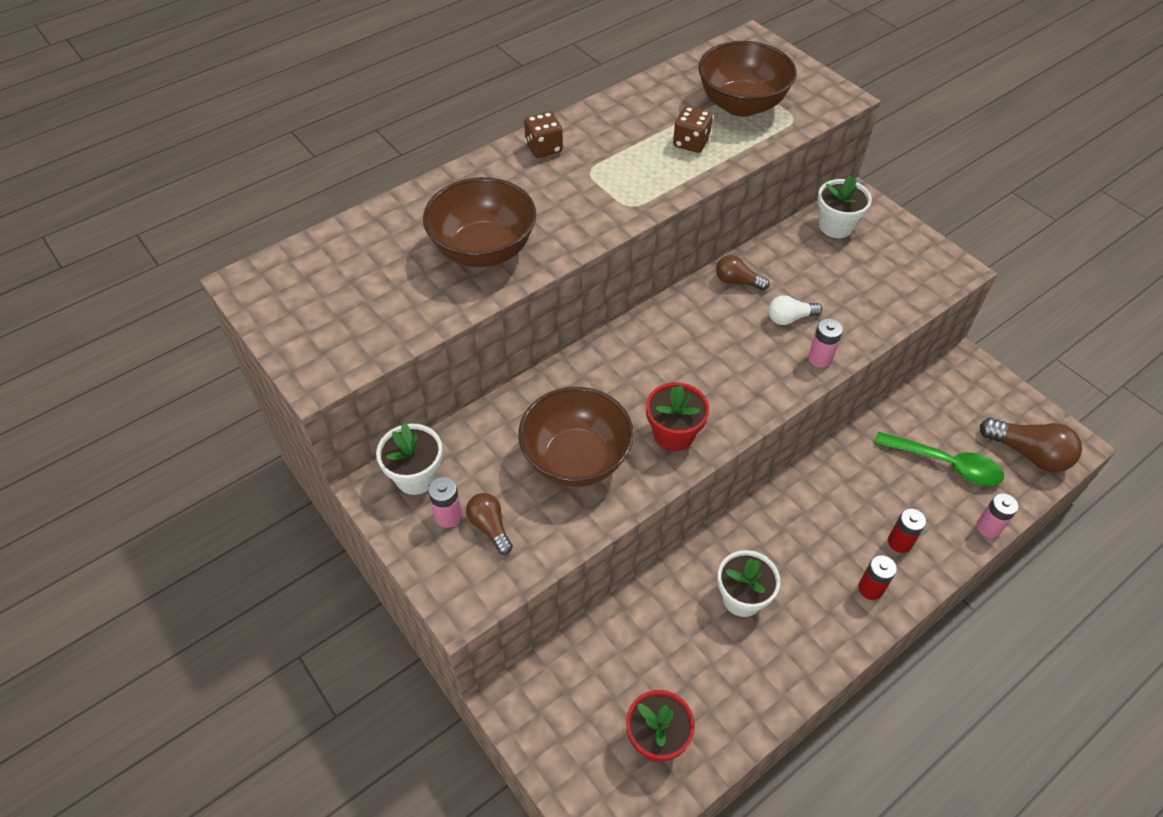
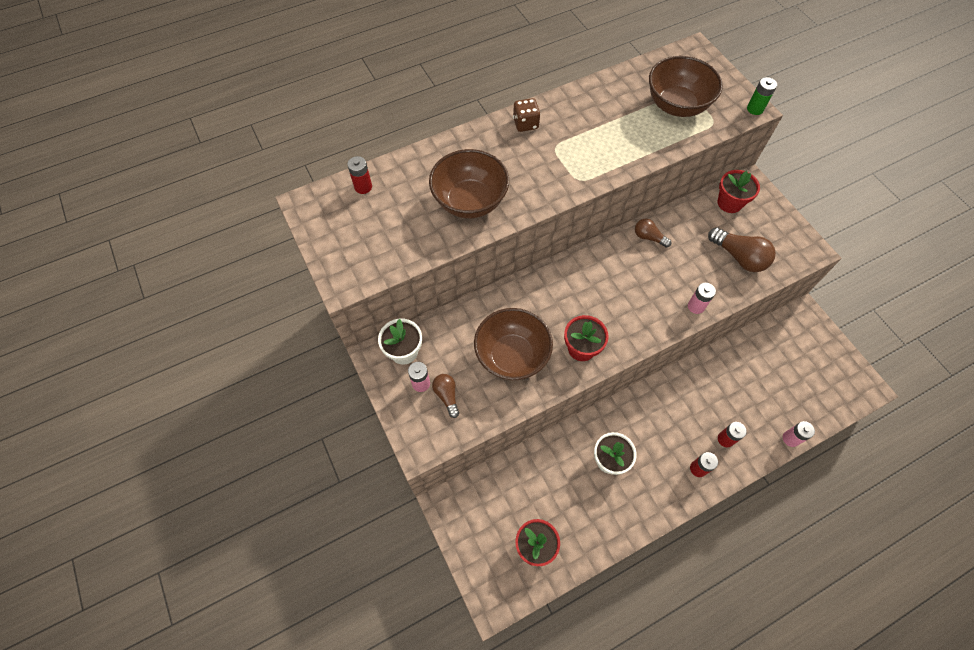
camera: 10 degrees right, 10 degrees up
brown dice [673,106,713,153] -> none
white light bulb [768,295,822,325] -> none
white flower pot [817,176,872,238] -> red flower pot [717,170,760,213]
green spoon [875,432,1004,486] -> none
brown light bulb [980,418,1082,472] -> brown light bulb moved to [708,227,776,272]
none -> red battery [347,156,372,194]
none -> green battery [747,77,777,115]

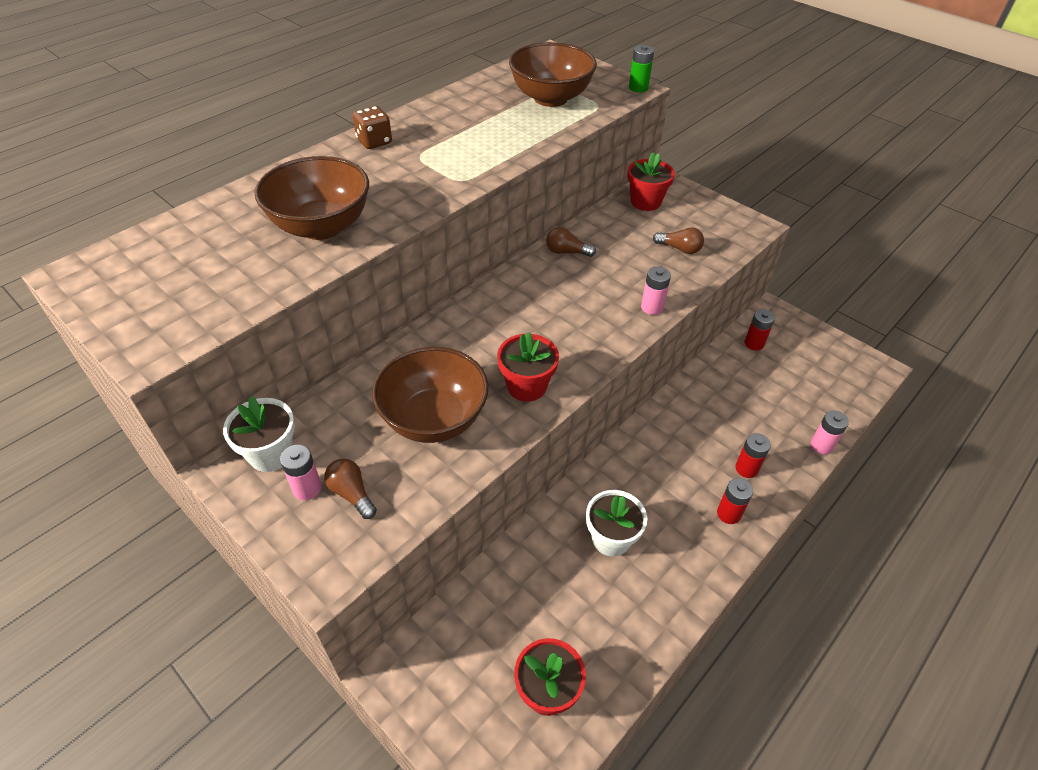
camera: 20 degrees left, 15 degrees down
red battery [347,156,372,194] -> red battery moved to [745,309,775,351]
brown light bulb [708,227,776,272] -> brown light bulb [653,227,704,254], size x0.60

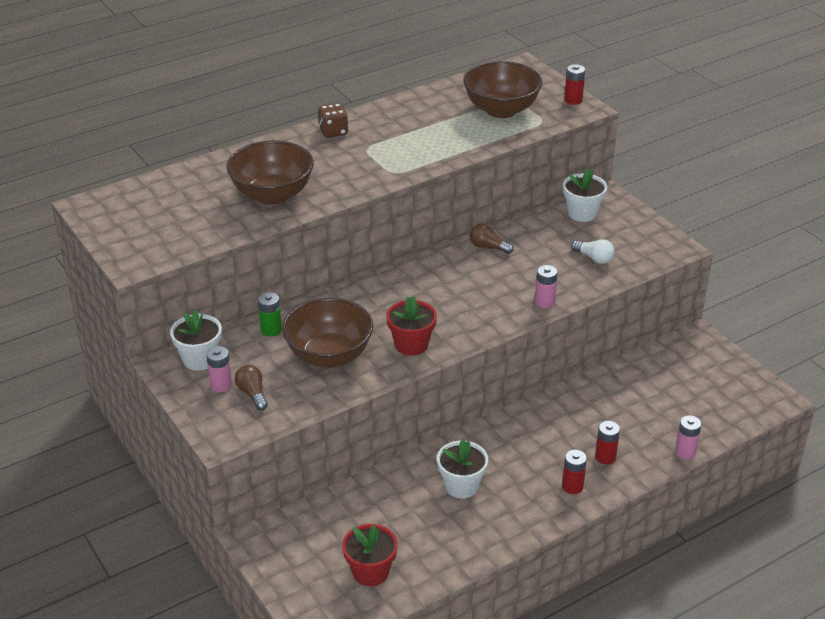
camera: 15 degrees right, 10 degrees down
red flower pot [627,152,675,211] -> white flower pot [563,168,607,222]
green battery [629,45,654,93] -> green battery moved to [258,292,282,336]
brown light bulb [653,227,704,254] -> white light bulb [571,239,615,264]
red battery [745,309,775,351] -> red battery moved to [564,64,585,105]

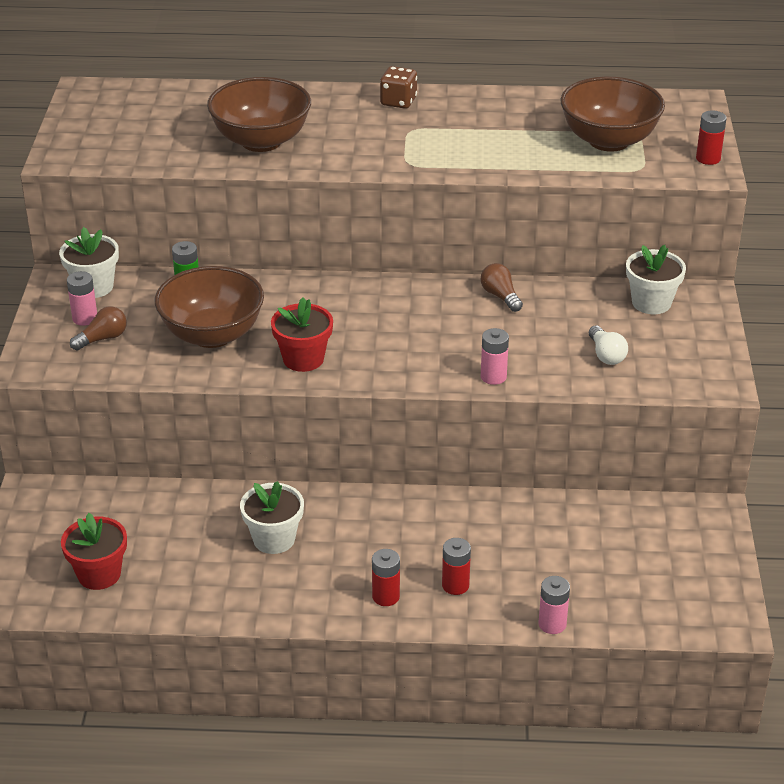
camera: 35 degrees right, 0 degrees up
brown light bulb [235,365,268,410] -> brown light bulb turned 45 degrees clockwise [70,306,127,350]

